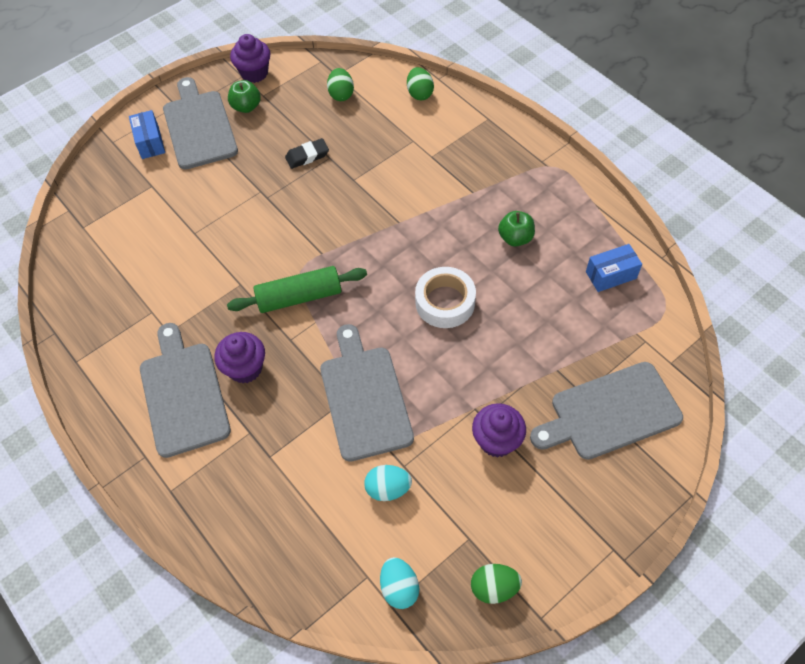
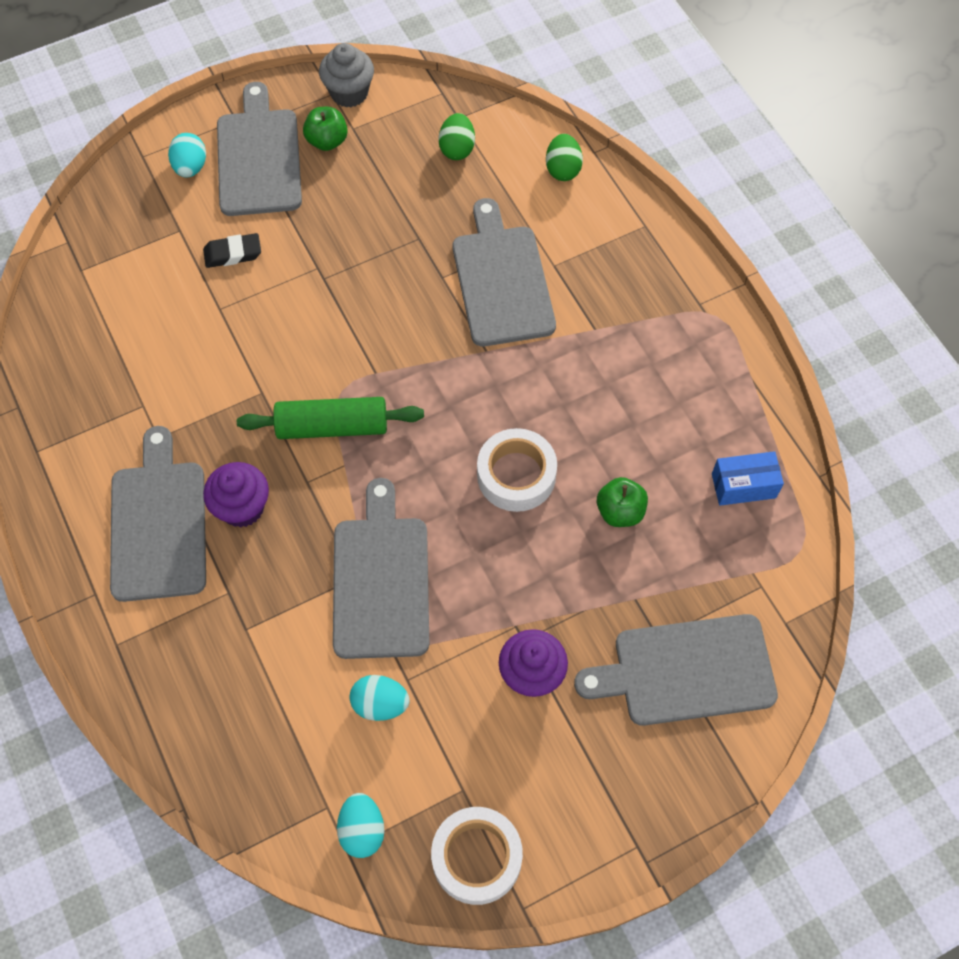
camera: 10 degrees right, 5 degrees up
blue box [129,110,165,159] -> turquoise egg [168,133,206,178]
purple cupcake [230,34,270,83] -> grey cupcake [319,43,374,107]
black eraser [285,138,329,169] -> black eraser moved to [203,233,261,268]
green egg [471,564,522,604] -> white tape [431,807,523,905]
green apple [498,211,535,247] -> green apple moved to [597,477,648,527]
none -> grey cutting board [453,198,556,346]

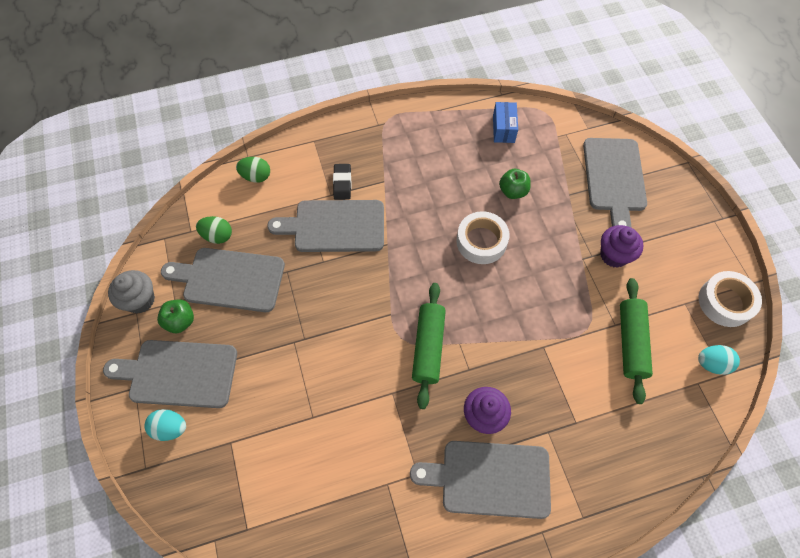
camera: 80 degrees left, 0 degrees up
black eraser [203,233,261,268] -> black eraser moved to [333,164,351,200]
grey cutting board [333,478,429,659] -> grey cutting board moved to [161,248,285,312]
turquoise egg [350,675,410,721] -> green rolling pin [620,278,653,404]

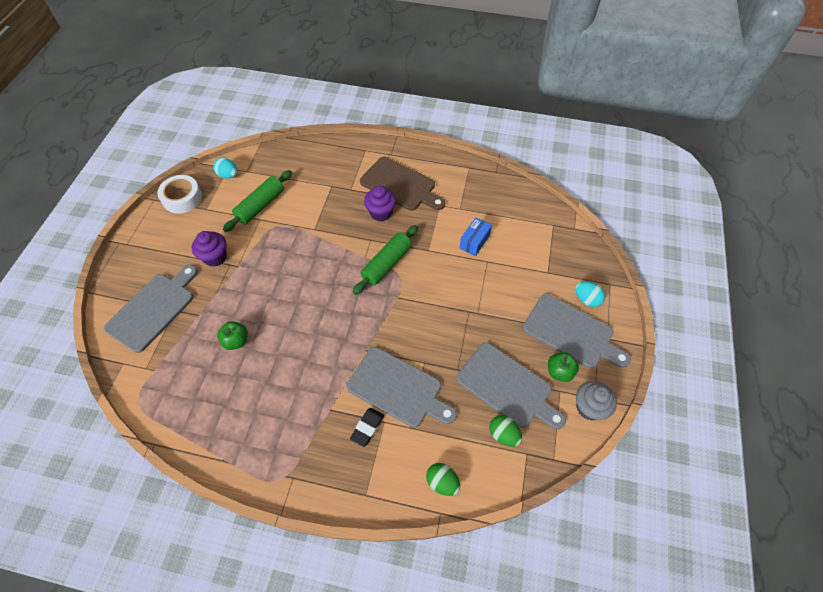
camera: 150 degrees left, 5 degrees down
grey cutting board [410,441,551,519] -> brown cutting board [360,156,445,211]
white tape [457,211,509,264] -> none
blue box [493,102,518,143] -> blue box moved to [460,217,492,256]

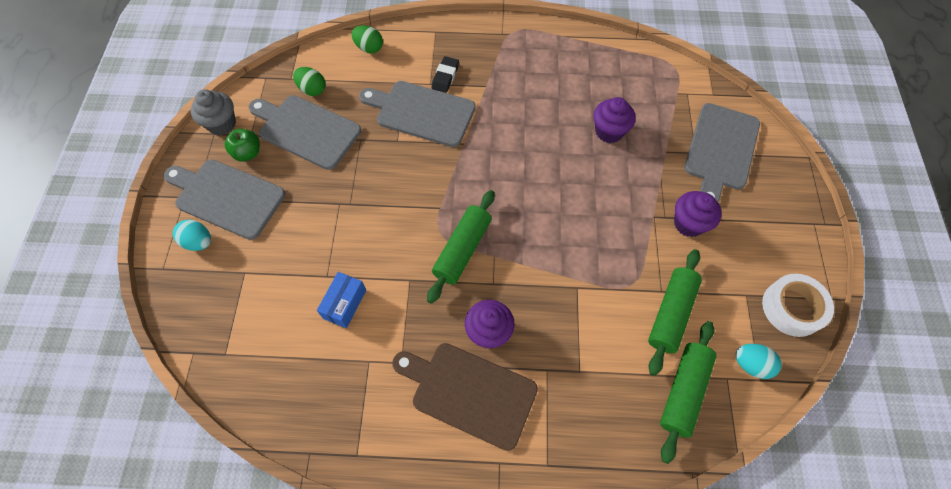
camera: 170 degrees right, 5 degrees up
green apple [217,321,248,350] -> purple cupcake [593,97,636,143]
none -> green rolling pin [660,321,716,464]

